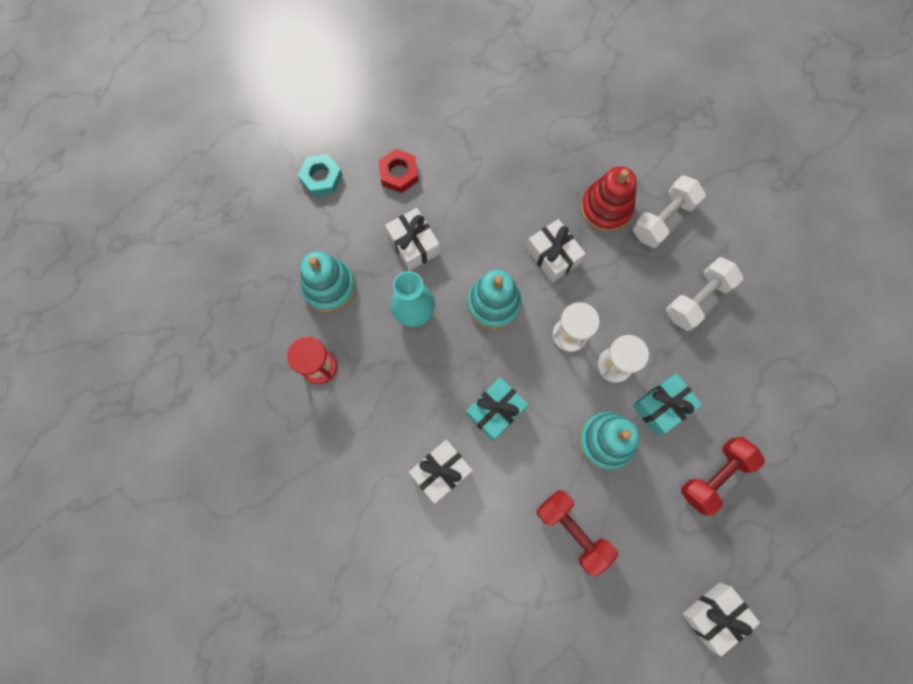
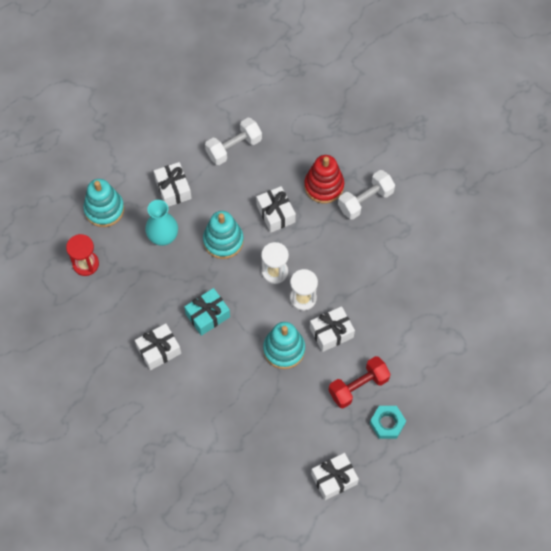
camera: 10 degrees right, 10 degrees down
turquoise nut [298,154,343,196] -> turquoise nut moved to [370,406,406,439]
red nut [378,149,418,193] -> none
red dumbbell [537,490,618,577] -> none
turquoise gift [633,373,702,436] -> white gift [310,306,355,352]
white dumbbell [666,257,743,331] -> white dumbbell moved to [205,118,262,165]

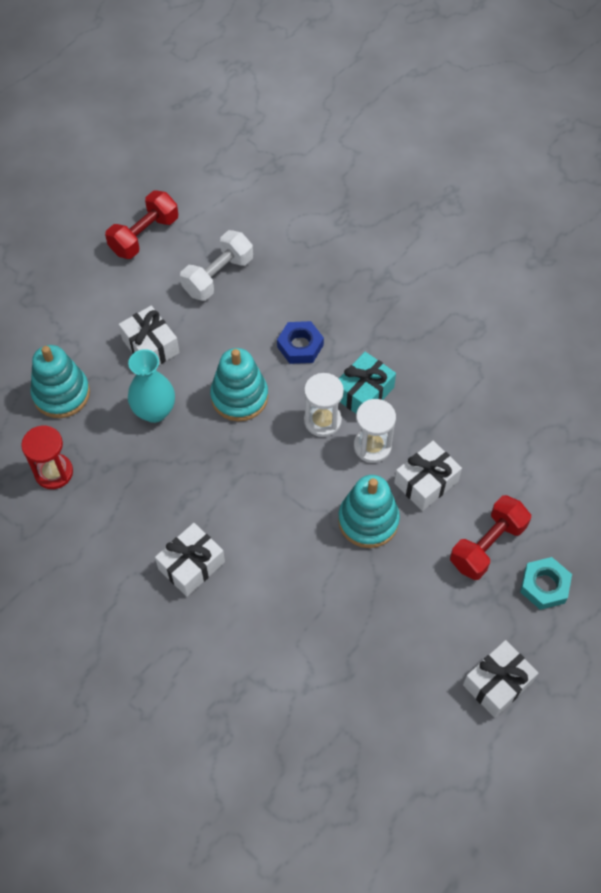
camera: 15 degrees left, 5 degrees down
turquoise gift [184,288,230,336] -> turquoise gift moved to [339,352,396,413]
white gift [256,186,296,233] -> blue nut [277,321,324,364]
red stacking toy [304,155,344,203] -> none
white dumbbell [338,170,395,220] -> none
none -> red dumbbell [105,190,178,259]

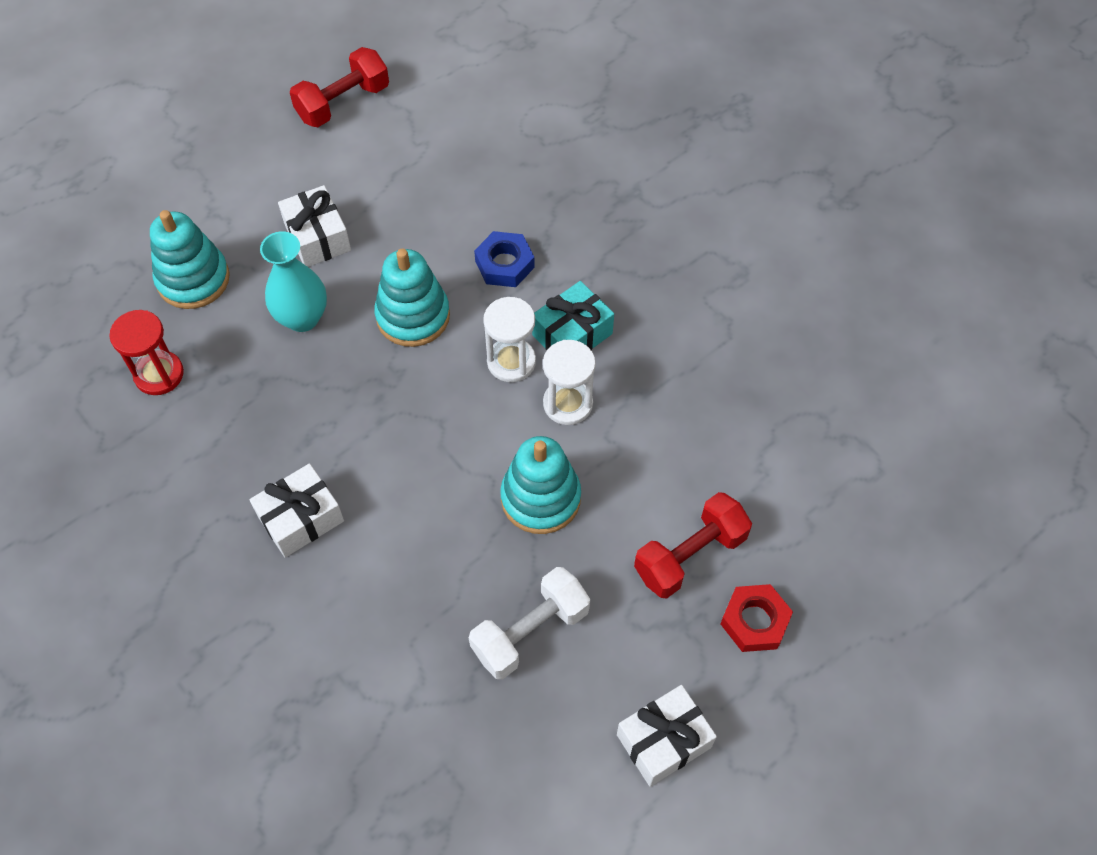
camera: 10 degrees right, 0 degrees up
white dumbbell [180,230,253,301] -> white dumbbell moved to [469,567,590,679]
white gift [394,441,462,511] -> none
turquoise nut [520,557,572,610] -> red nut [720,584,793,652]

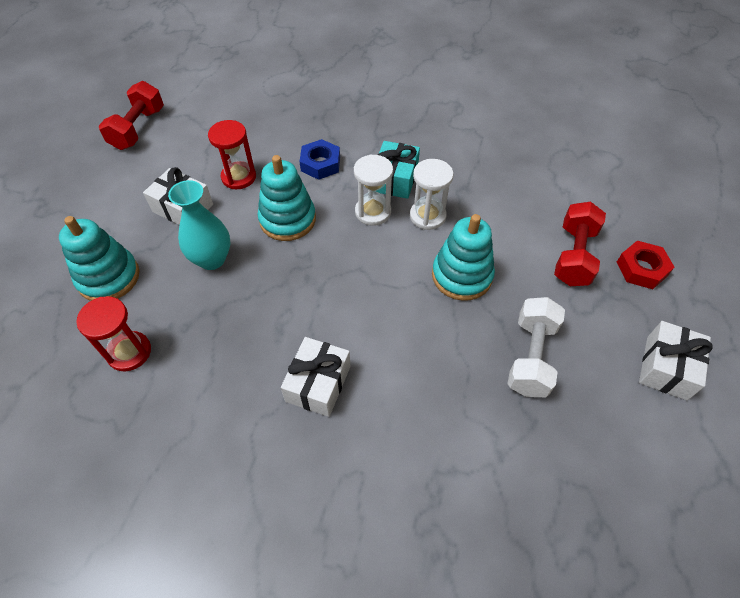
camera: 35 degrees left, 5 degrees down
none -> red hourglass [208,120,256,189]

